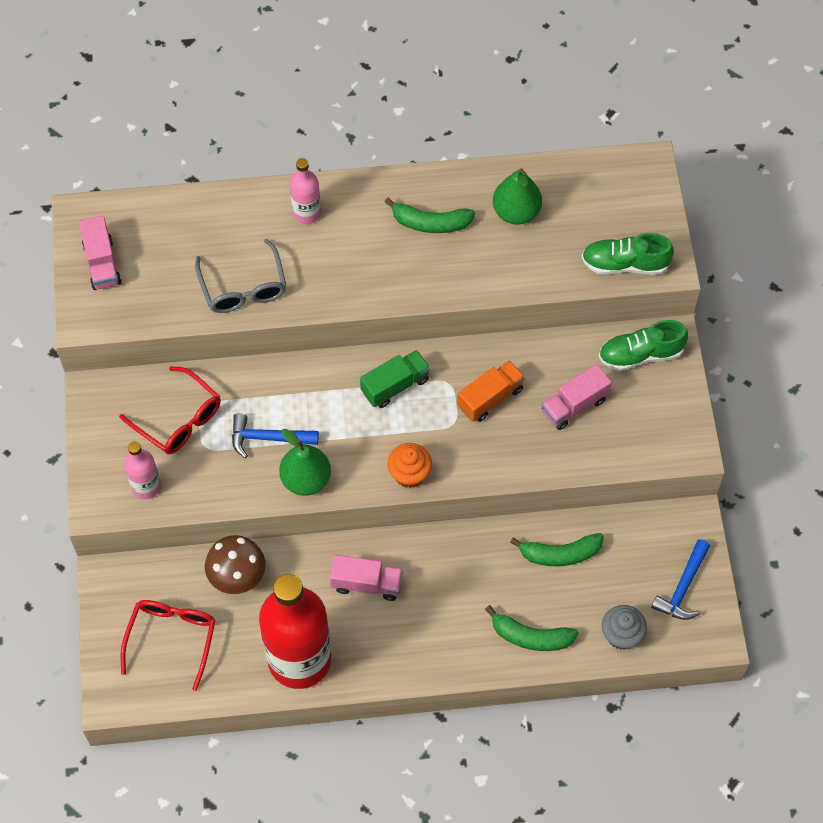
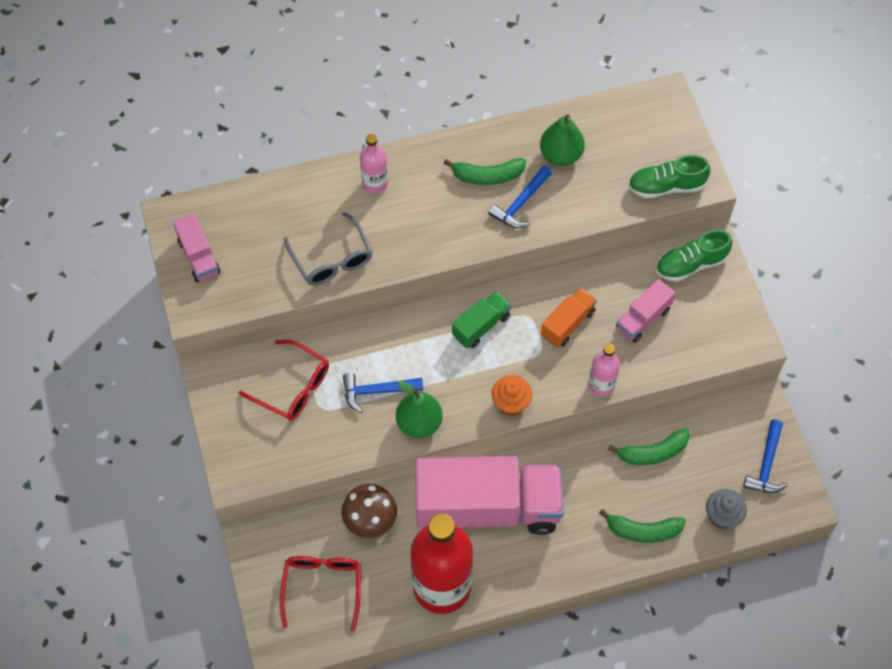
camera: 10 degrees left, 0 degrees up
pink bottle [124,441,161,499] -> pink bottle moved to [588,344,620,397]
pink truck [330,555,403,601] -> pink truck [415,456,564,535], size x2.28
none -> blue hammer [488,166,552,228]

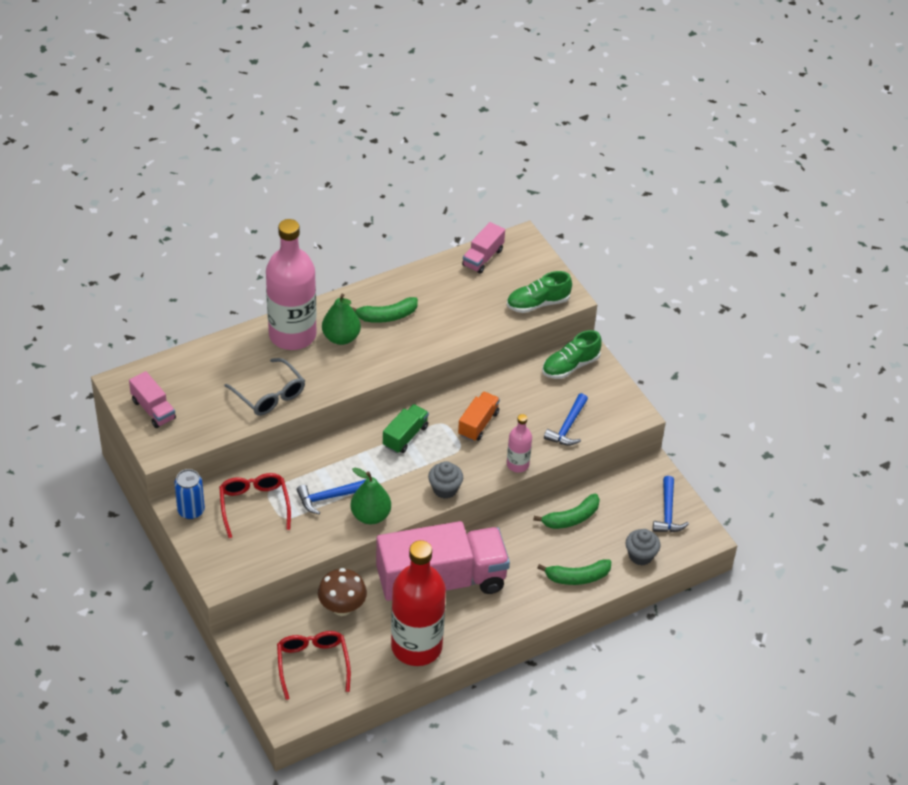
camera: 15 degrees left, 15 degrees down
red glasses [238,340,329,421] -> red glasses turned 120 degrees counterclockwise [219,473,291,538]
pink bottle [360,134,388,194] -> pink bottle [266,219,317,350], size x2.13
blue hammer [488,166,552,228] -> blue hammer moved to [544,393,588,446]
orange cupcake [492,375,532,416] -> grey cupcake [428,461,463,499]
green pear [540,114,585,166] -> green pear moved to [322,294,361,345]
pink truck [616,279,675,343] -> pink truck moved to [462,222,505,274]
none -> blue can [174,469,205,519]

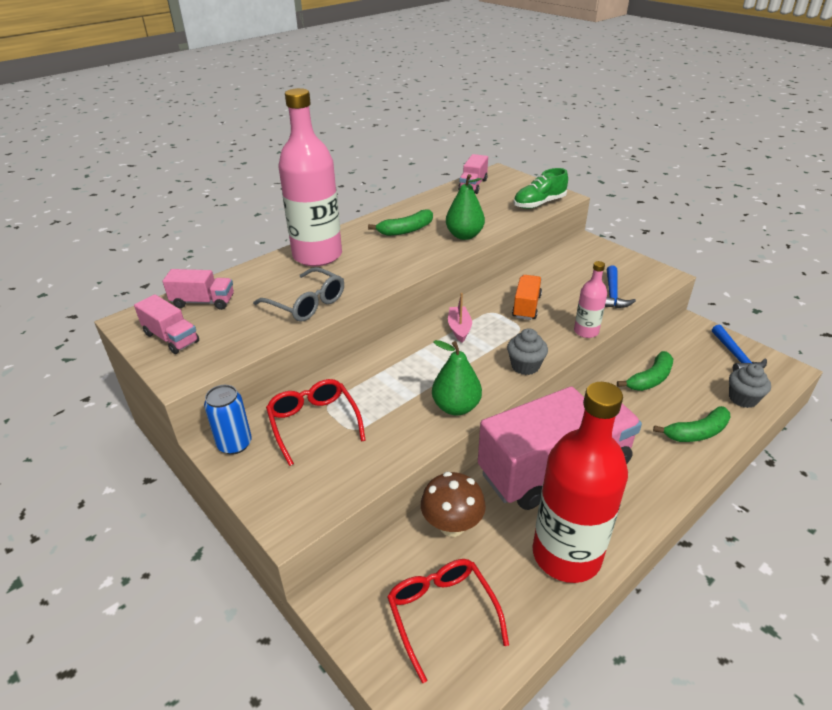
camera: 10 degrees left, 10 degrees down
blue hammer [297,479,366,514] -> none
green pear [322,294,361,345] -> green pear moved to [446,174,485,240]
green truck [383,404,429,453] -> pink boat [448,293,472,343]
green shoe [542,330,602,379] -> none
none -> pink truck [163,269,234,310]

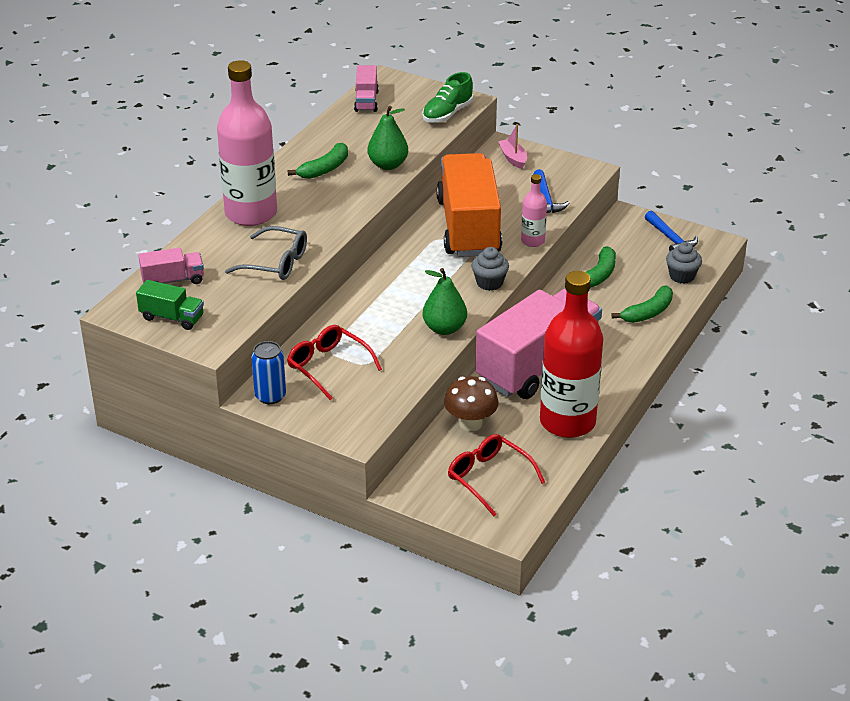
camera: 20 degrees left, 0 degrees up
pink truck [134,294,199,354] -> green truck [136,280,204,330]
pink boat [448,293,472,343] -> pink boat moved to [498,124,527,169]
orange truck [512,275,542,320] -> orange truck [436,153,502,257], size x2.28

